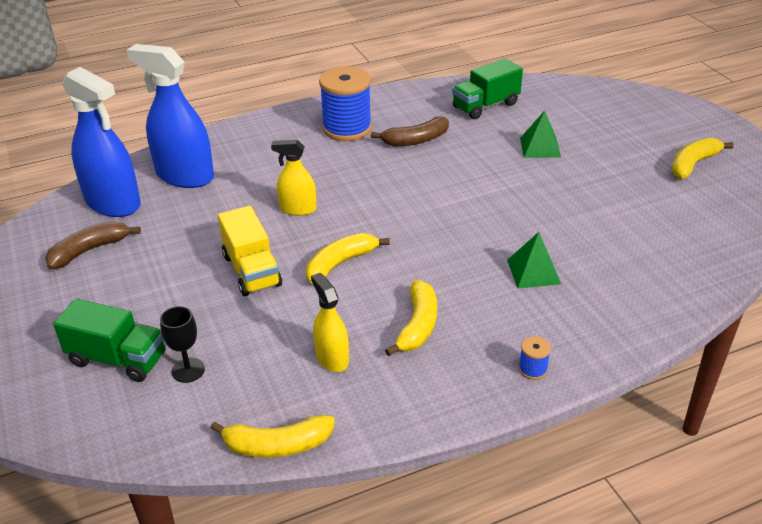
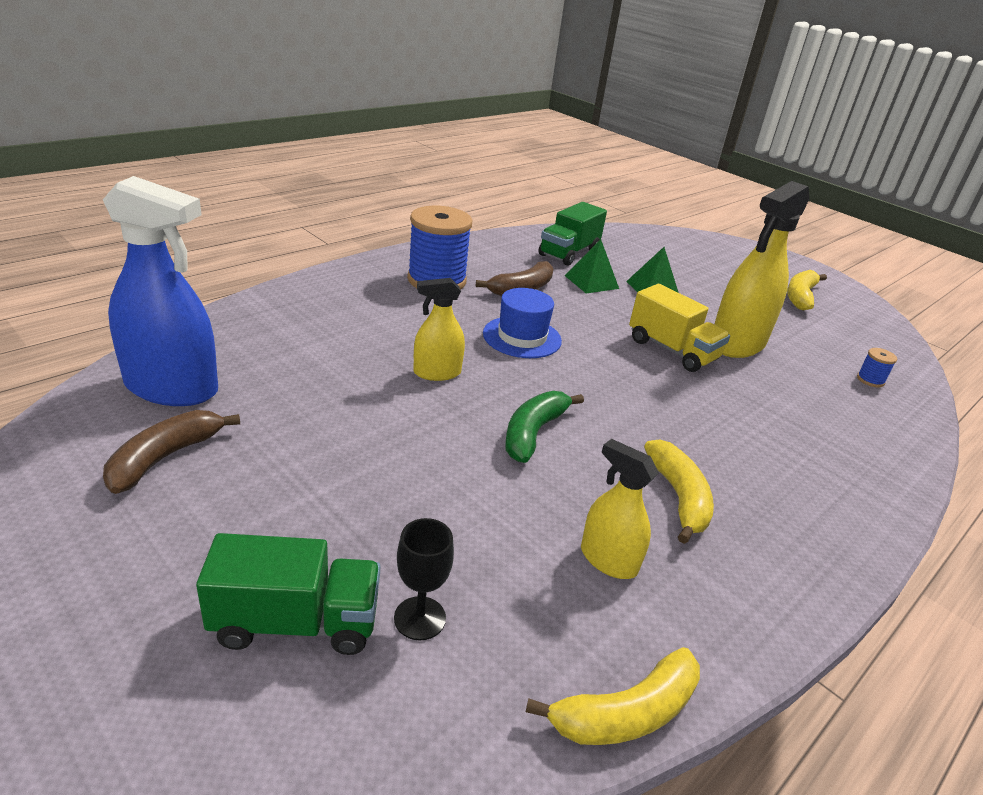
camera: 25 degrees left, 5 degrees down
blue spray bottle [127,44,214,188] -> none
yellow truck [218,206,282,296] -> yellow truck moved to [629,284,730,372]
yellow banana [306,233,390,284] -> green banana [505,391,584,463]
green pyramid [507,232,561,288] -> green pyramid moved to [565,239,619,293]
blue spool [519,336,551,380] -> blue spool moved to [857,348,897,387]
none -> blue hat [483,288,562,358]
none -> yellow spray bottle [714,181,809,358]

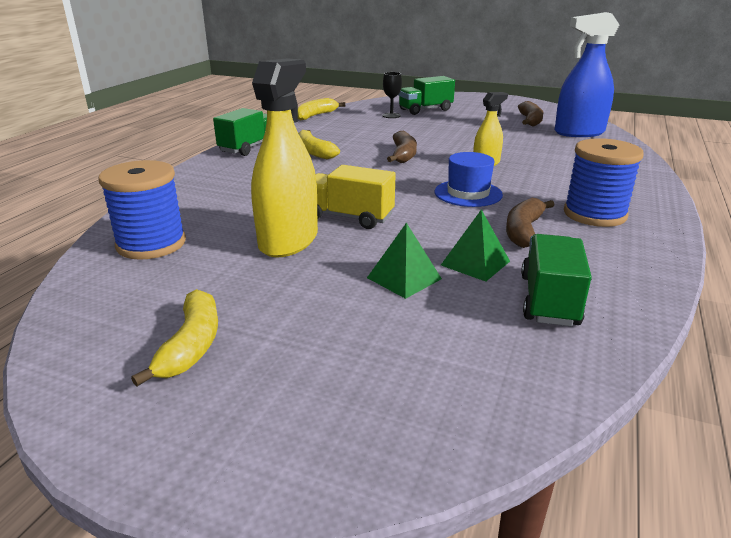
camera: 160 degrees right, 5 degrees down
green banana [505,391,584,463] -> brown banana [387,131,417,163]
yellow spray bottle [581,439,659,579] -> none
blue spool [857,348,897,387] -> blue spool [99,160,186,260], size x2.44
none -> green truck [213,108,267,156]

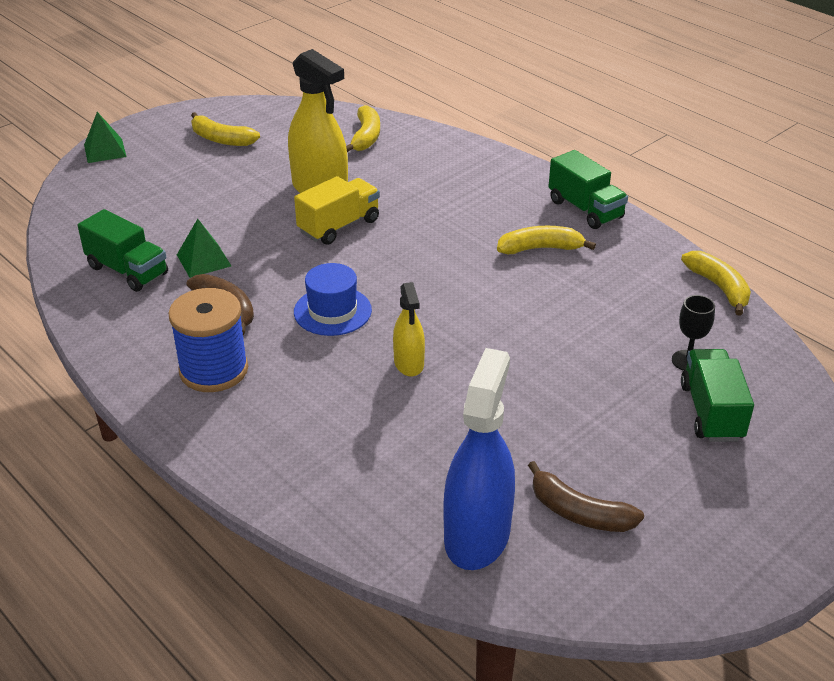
camera: 115 degrees right, 10 degrees up
blue spool [99,160,186,260] -> yellow banana [346,105,380,152]
green pyramid [367,223,442,299] -> green pyramid moved to [84,112,127,163]
brown banana [387,131,417,163] -> none

